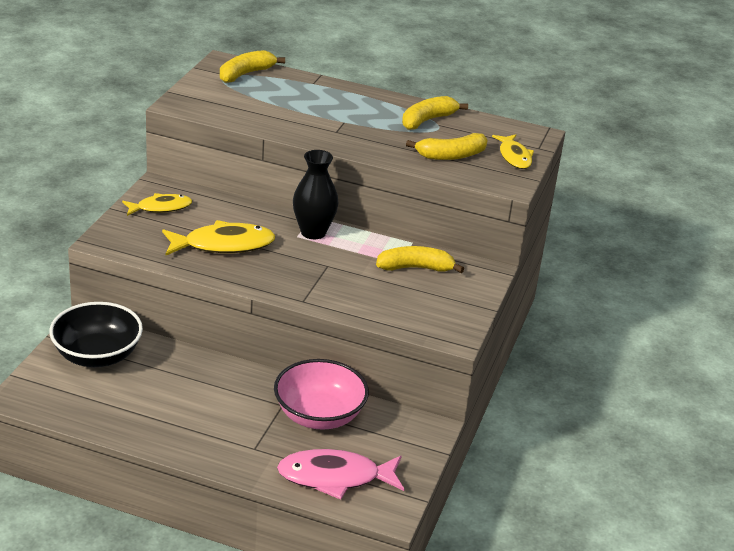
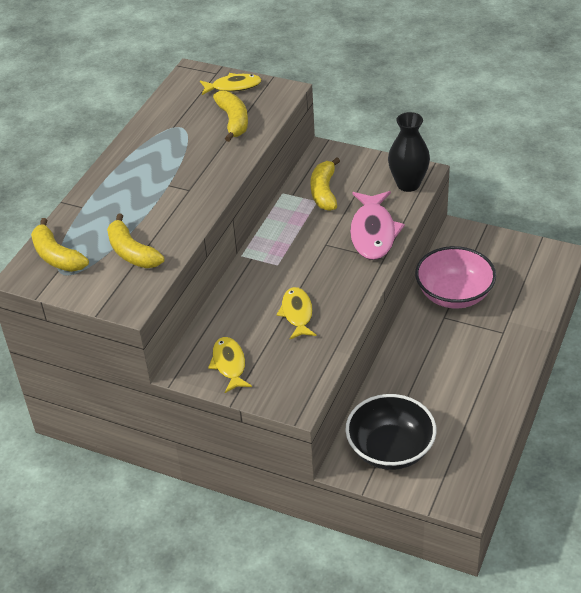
camera: 80 degrees left, 10 degrees up
yellow fish [162,220,276,255] -> yellow fish [277,287,317,339], size x0.63
pink fish [277,449,404,500] -> pink fish moved to [350,191,405,260]
black vase [293,150,338,239] -> black vase moved to [388,112,430,192]
yellow banana [402,96,468,130] -> yellow banana moved to [107,214,165,268]

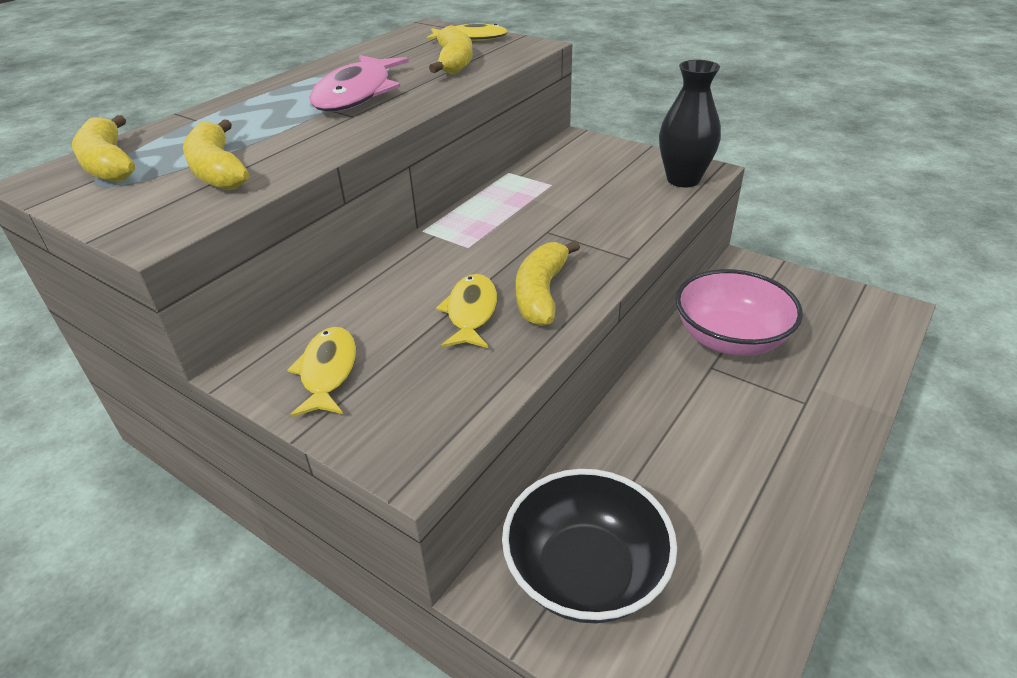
camera: 10 degrees right, 5 degrees down
yellow banana [311,157,340,211] -> yellow banana moved to [516,241,580,326]
pink fish [350,191,405,260] -> pink fish moved to [310,55,409,112]

